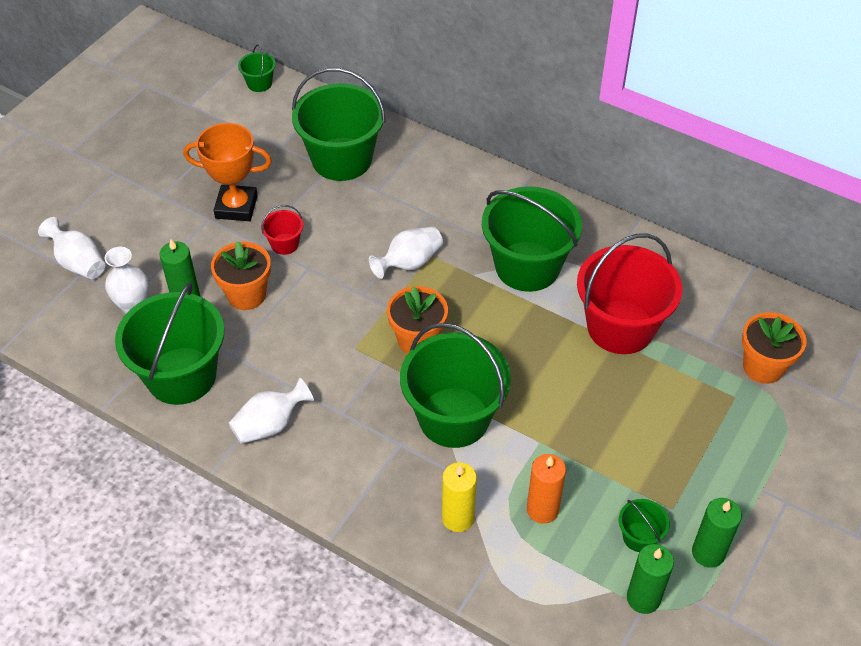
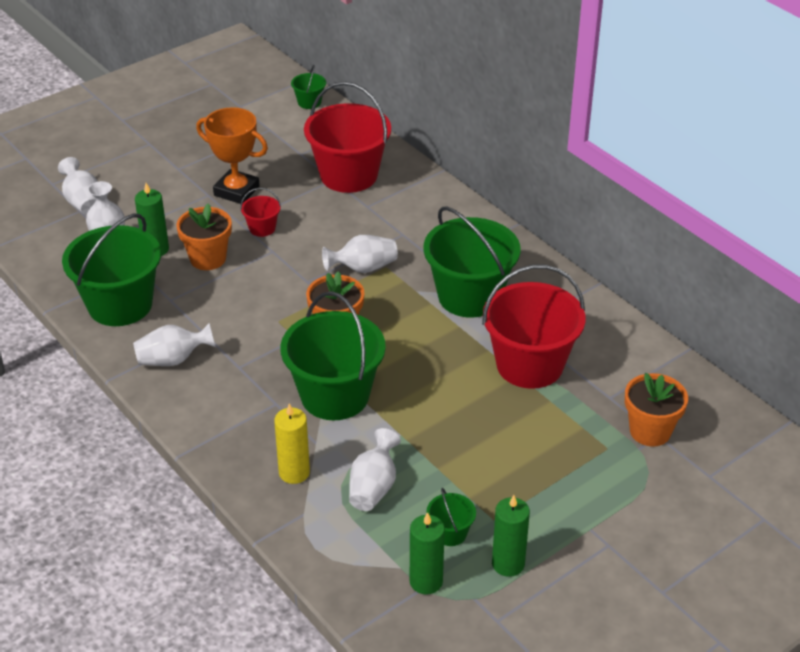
camera: 20 degrees right, 10 degrees down
green bucket [292,68,386,181] -> red bucket [304,82,391,193]
orange candle [527,454,566,524] -> white vase [349,428,401,511]

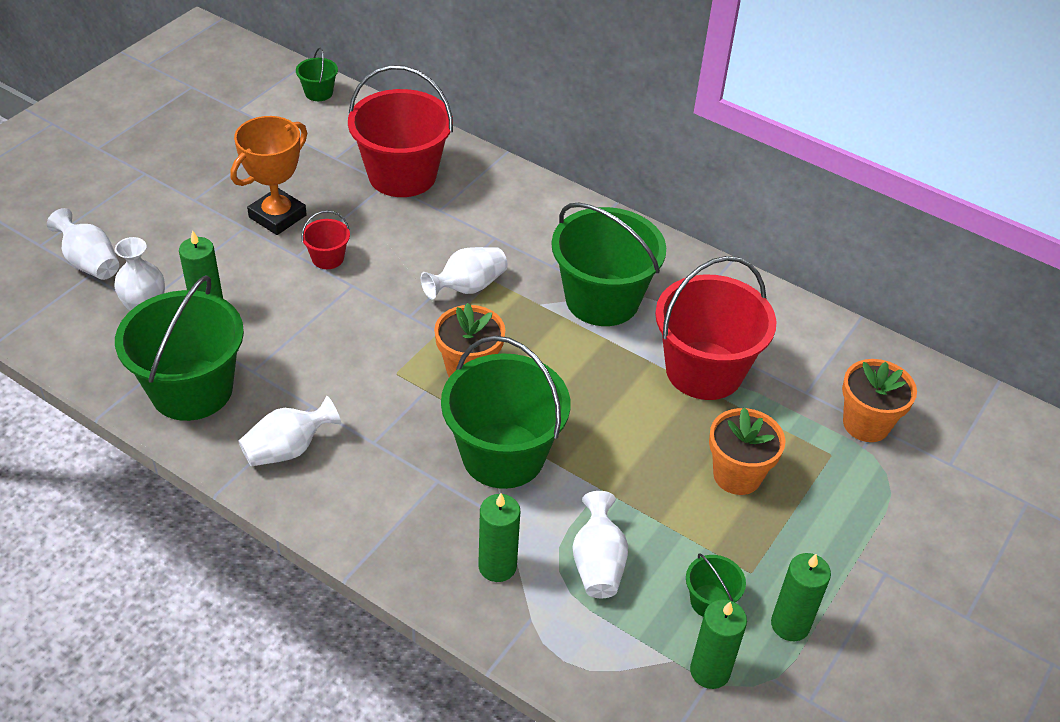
camera: 20 degrees left, 5 degrees up
orange flower pot [176,204,232,270] -> orange flower pot moved to [709,408,786,495]
orange trophy [196,107,268,204] -> orange trophy turned 60 degrees counterclockwise [230,116,307,235]
yellow candle [274,403,310,484] -> green candle [478,493,520,582]

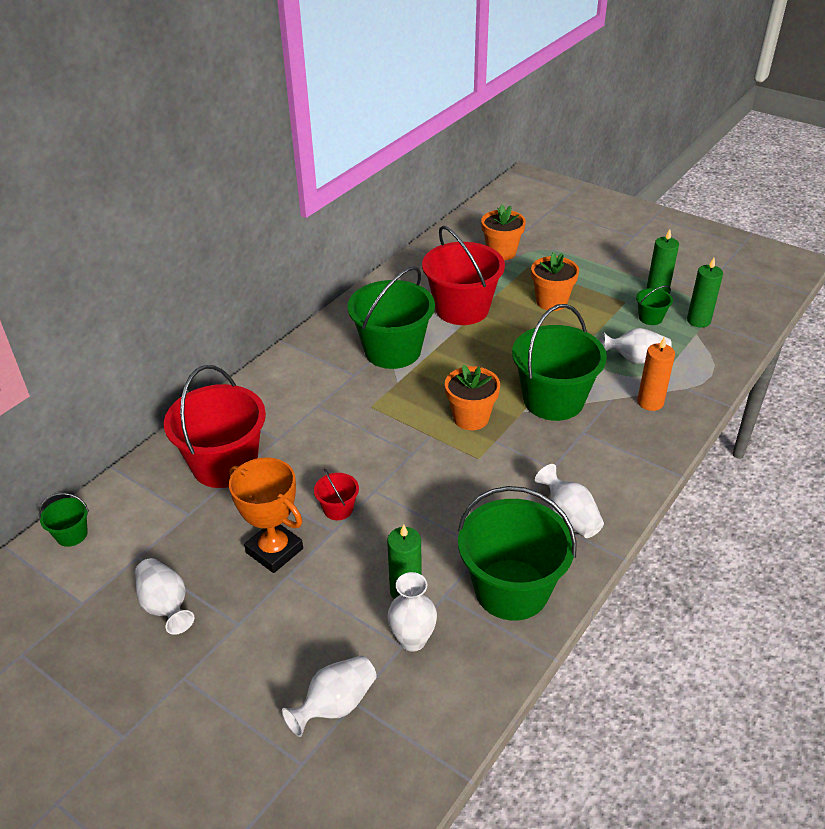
camera: 85 degrees left, 5 degrees down
white vase [421,247,507,299] -> white vase moved to [135,558,194,635]
green candle [478,493,520,582] -> orange candle [637,336,675,411]

